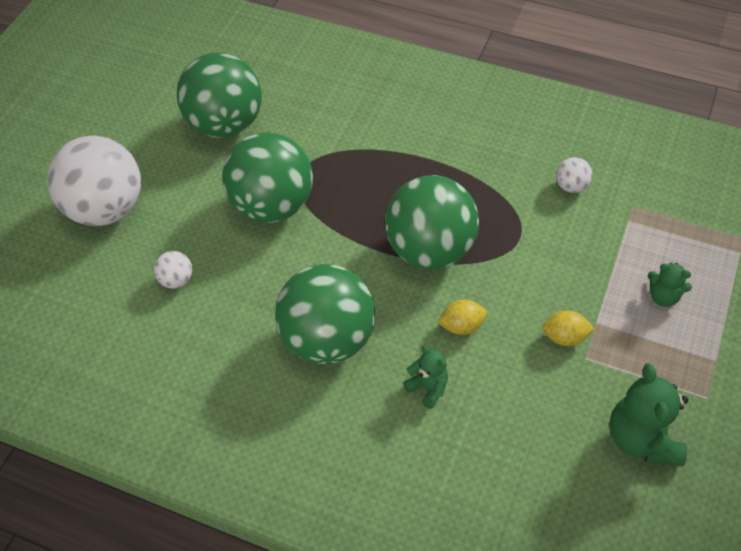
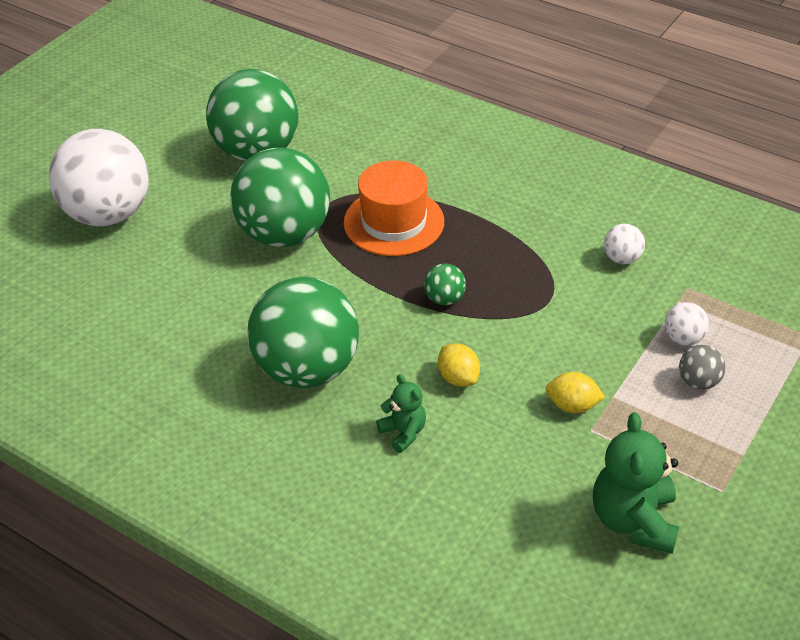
camera: 10 degrees right, 10 degrees down
white ball [154,251,192,289] -> white ball moved to [664,302,709,346]
green ball [385,175,479,269] -> green ball [424,263,466,305], size x0.40
yellow lemon [437,299,487,335] -> yellow lemon turned 60 degrees clockwise [438,343,480,387]
green teddy bear [648,263,692,307] -> grey ball [679,345,725,390]
none -> orange hat [344,160,444,256]

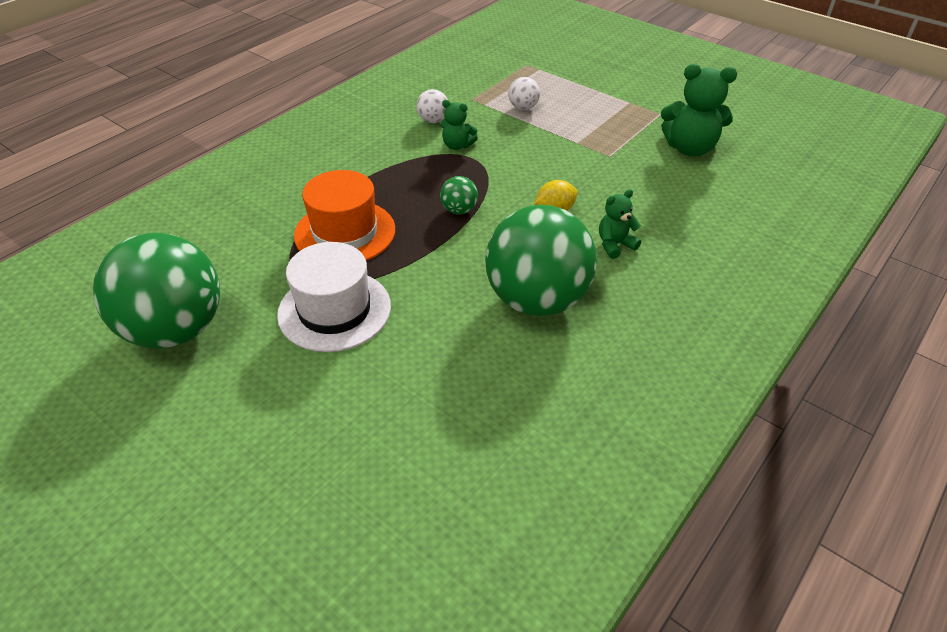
camera: 85 degrees left, 0 degrees up
white ball [49,129,149,226] -> none
green ball [230,147,330,247] -> white hat [277,242,391,352]
yellow lemon [546,372,605,413] -> none
grey ball [679,345,725,390] -> none
none -> green teddy bear [441,100,478,150]

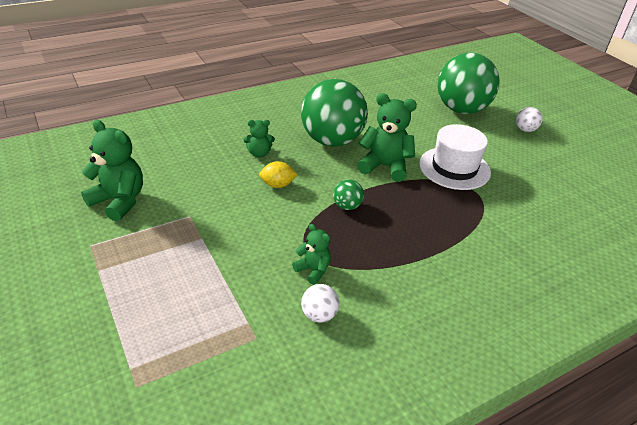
camera: 160 degrees left, 5 degrees down
green ball [93,232,220,349] -> green ball moved to [437,53,500,114]
orange hat [294,170,395,261] -> none
white ball [508,77,540,110] -> white ball moved to [516,107,542,132]
none -> green teddy bear [358,93,417,182]

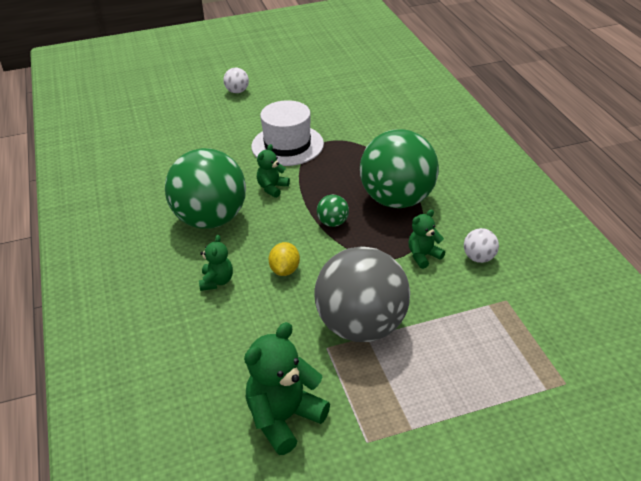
camera: 75 degrees left, 0 degrees up
green teddy bear [358,93,417,182] -> green teddy bear [257,144,290,198], size x0.56
green ball [437,53,500,114] -> green ball moved to [360,129,439,208]
none -> grey ball [315,246,410,342]

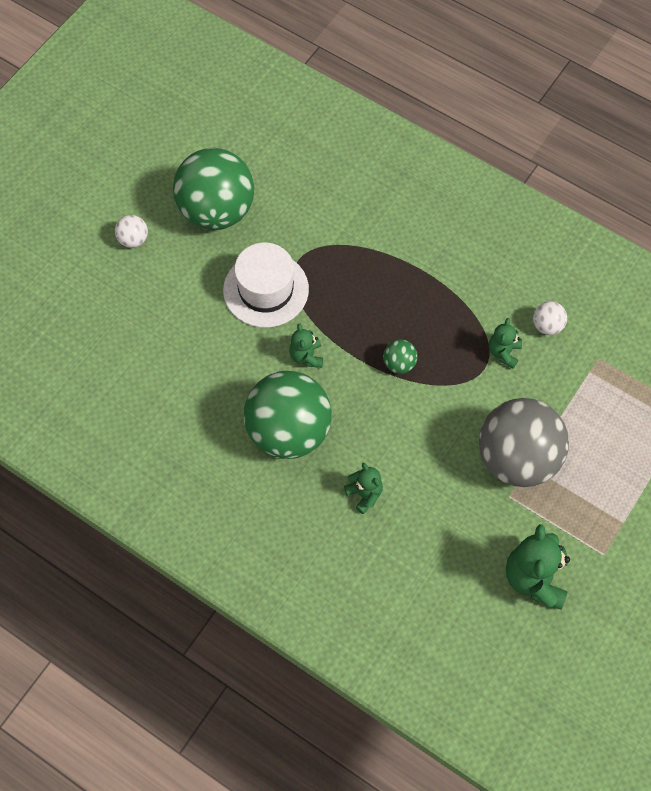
camera: 40 degrees left, 25 degrees up
yellow lemon [268,242,300,276] -> none
green ball [360,129,439,208] -> green ball moved to [173,148,254,230]

